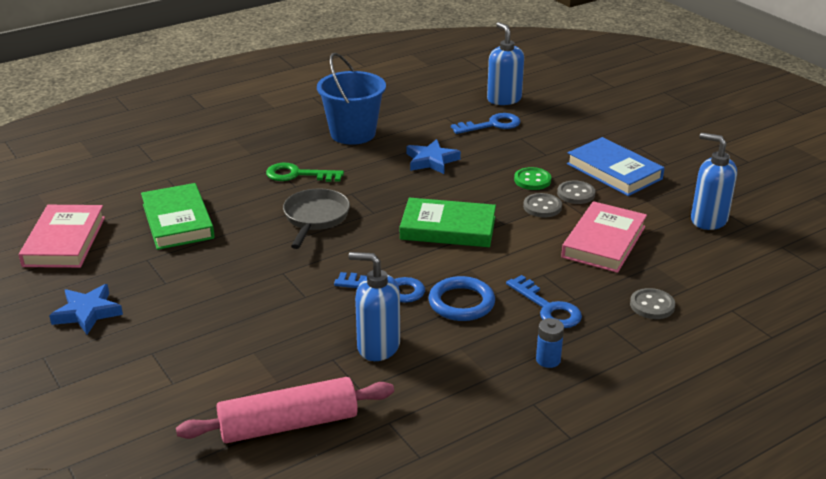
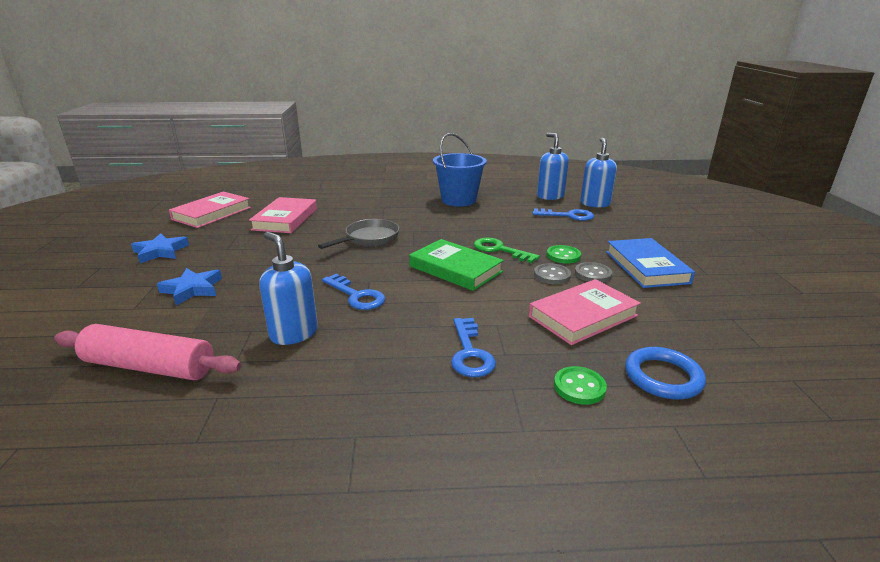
camera: 30 degrees right, 5 degrees down
green book [141,183,215,250] -> pink book [249,197,317,233]
green key [266,163,344,182] -> green key moved to [474,237,540,263]
blue star [407,139,461,174] -> blue star moved to [157,268,222,305]
blue ring [429,276,495,321] -> blue ring moved to [625,347,706,400]
blue battery [536,318,564,368] -> none
grey button [630,288,675,319] -> green button [554,366,607,405]
blue soap dispenser [691,133,737,230] -> blue soap dispenser moved to [537,133,569,200]

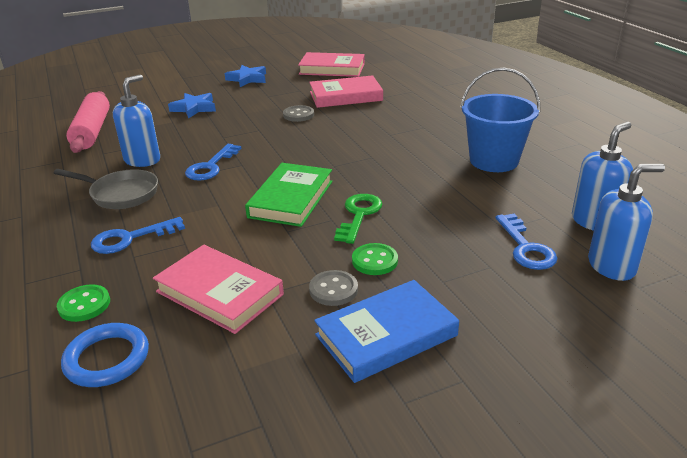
camera: 70 degrees right, 5 degrees up
grey pan [318,219,399,249] -> grey pan moved to [54,169,158,209]
grey button [534,263,571,284] -> grey button moved to [283,105,314,122]

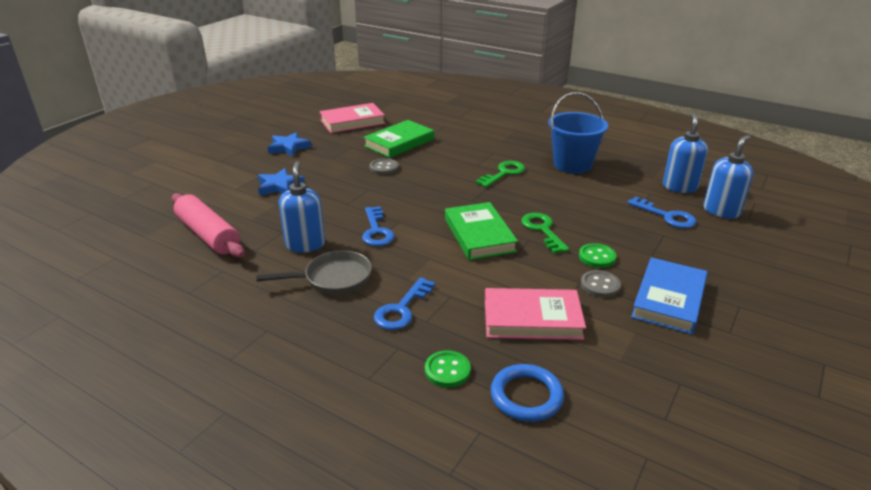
camera: 35 degrees left, 0 degrees up
pink book [309,75,383,108] -> green book [363,120,434,158]
none -> green key [476,161,525,187]

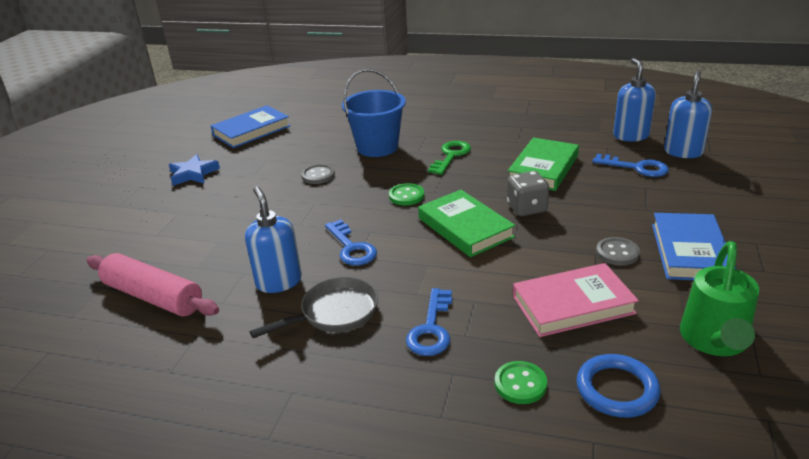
camera: 15 degrees left, 0 degrees up
blue star [258,168,305,196] -> none
pink book [320,103,385,133] -> blue book [211,105,290,148]
green book [363,120,434,158] -> green book moved to [508,137,579,191]
green key [521,213,569,253] -> grey dice [507,171,549,216]
blue bucket [548,92,608,174] -> blue bucket moved to [342,69,406,157]
green button [579,243,616,268] -> green button moved to [389,183,424,205]
none -> green watering can [680,241,759,356]

